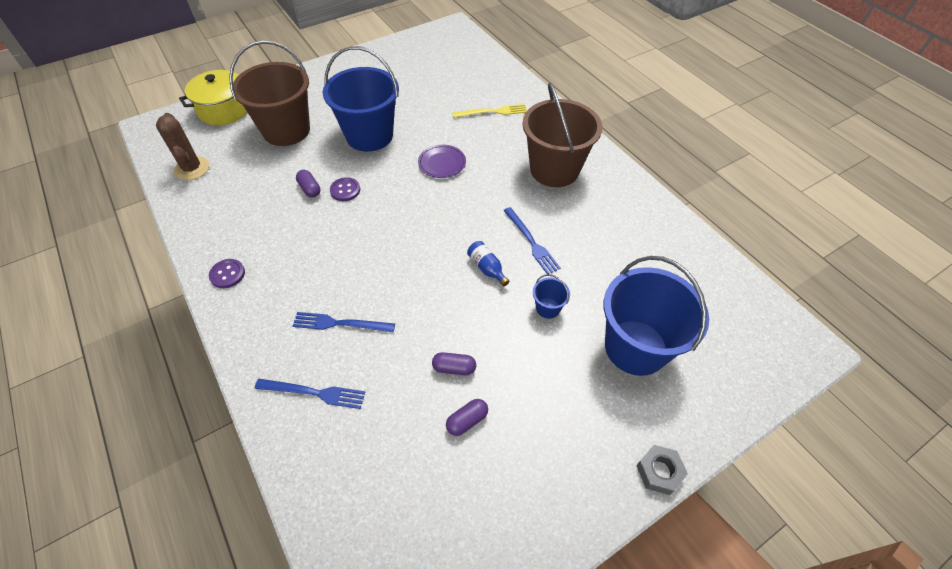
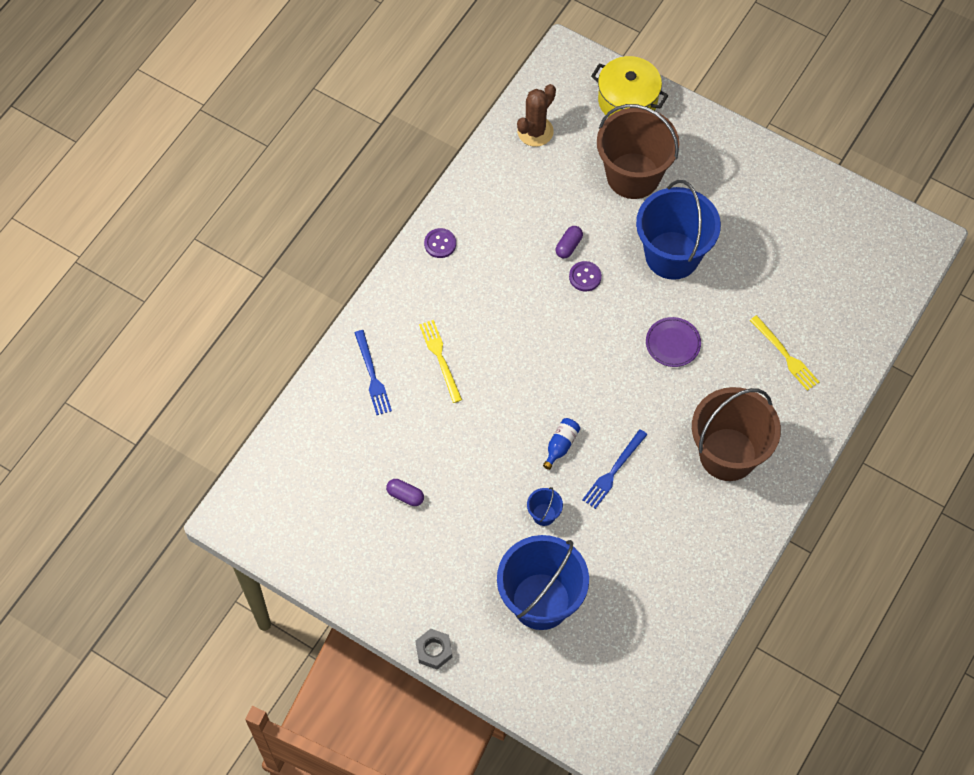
camera: 65 degrees right, 10 degrees up
blue fork [293,312,395,332] -> yellow fork [419,320,462,403]
purple capsule [432,352,476,375] -> none

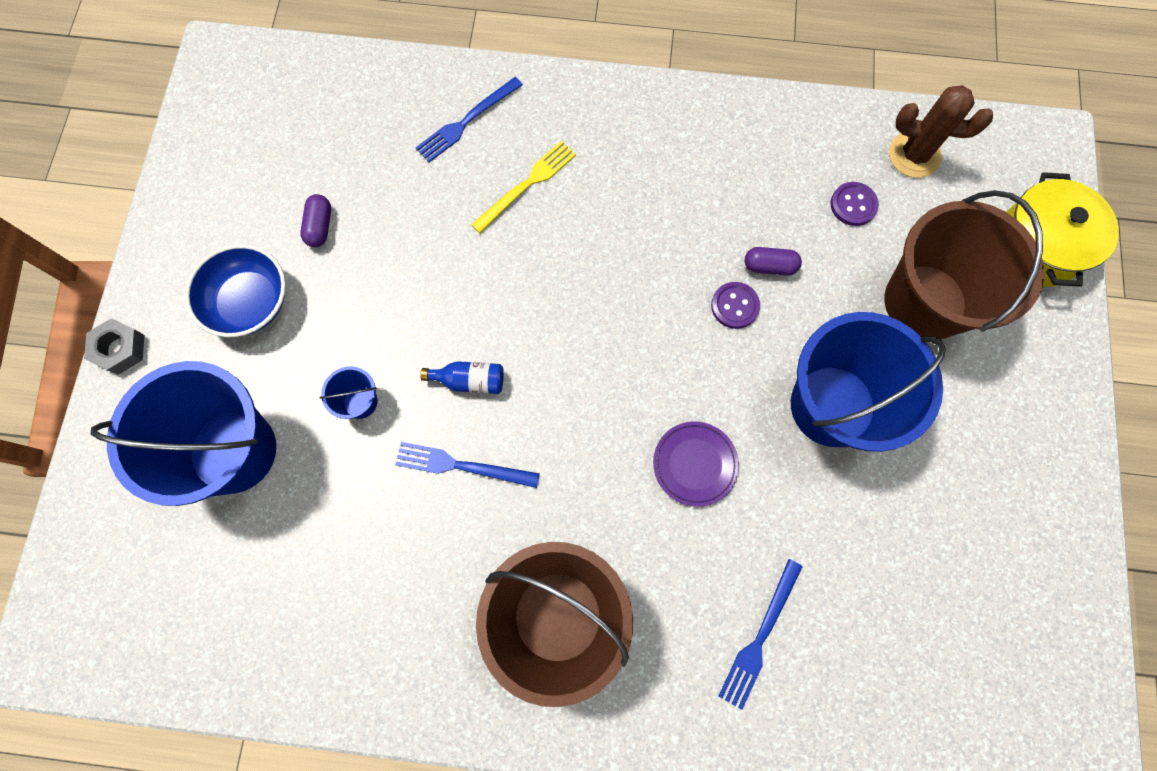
camera: 65 degrees right, 10 degrees up
purple button [424,228,456,258] -> purple button moved to [831,182,879,226]
yellow fork [750,315,819,391] -> blue fork [719,559,803,710]
none -> blue bowl [185,244,286,337]

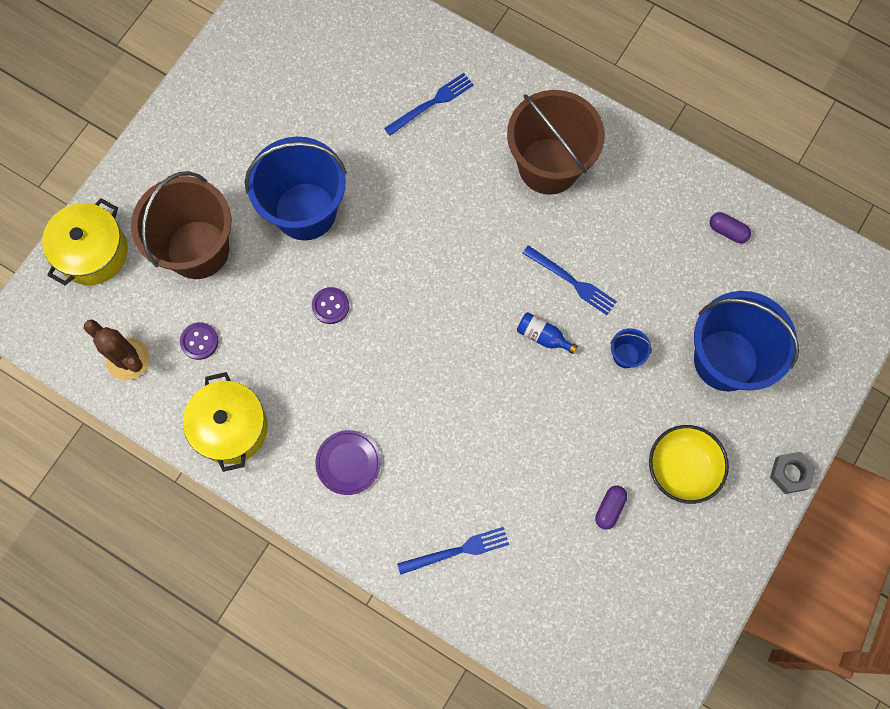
camera: 155 degrees left, 0 degrees up
blue bowl [185,244,286,337] -> yellow bowl [649,425,729,504]
yellow fork [471,141,576,233] -> none
purple plate [653,421,739,507] -> purple plate moved to [315,430,381,495]
purple capsule [745,247,802,276] -> purple capsule moved to [709,212,751,243]
none -> yellow pot [183,372,268,472]

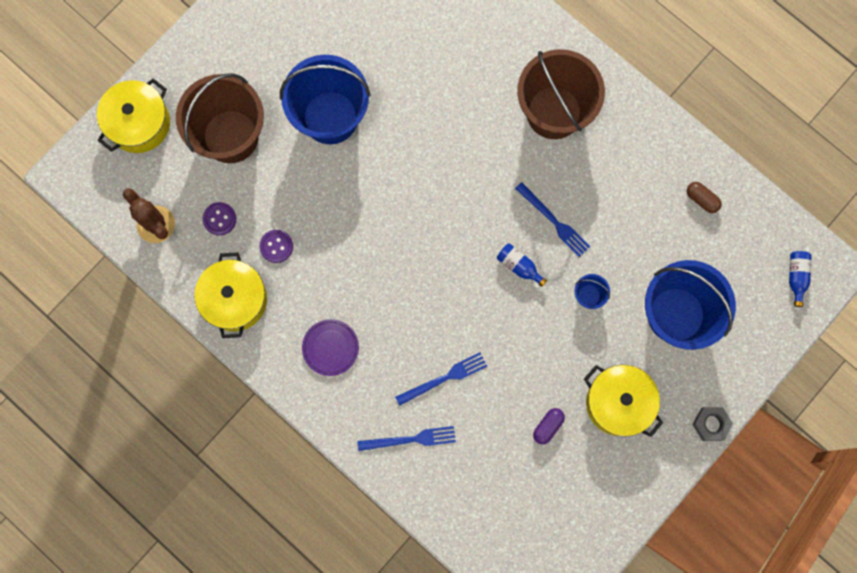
camera: 10 degrees right, 5 degrees up
purple button [312,287,349,324] -> purple button moved to [259,230,293,263]
blue fork [384,73,474,136] -> blue fork moved to [395,352,487,406]
yellow bowl [649,425,729,504] -> yellow pot [584,365,663,437]
purple capsule [709,212,751,243] -> brown capsule [687,182,722,213]
none -> blue bottle [789,251,811,307]

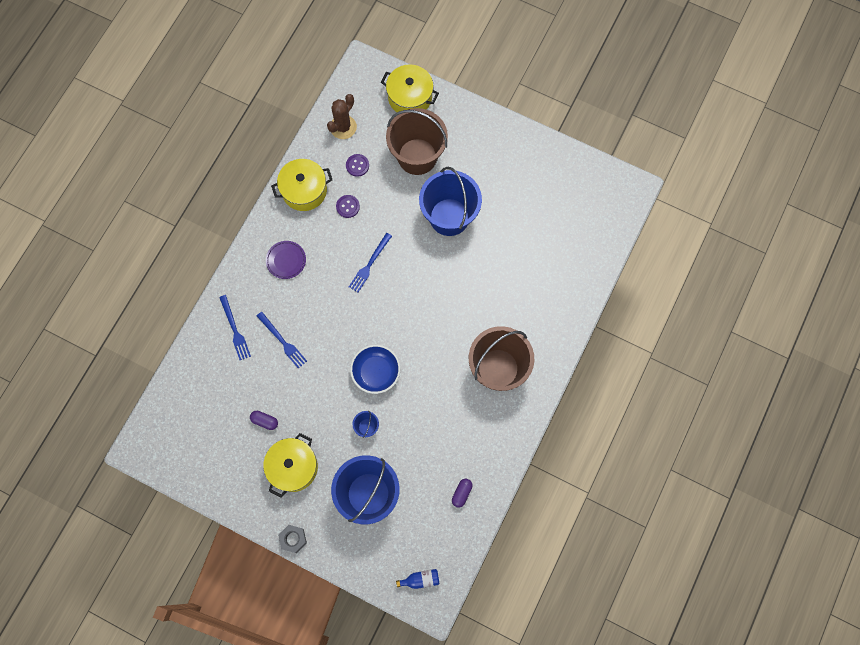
camera: 75 degrees right, 5 degrees down
blue bottle [497,243,547,287] -> blue bowl [350,345,400,394]
blue fork [515,182,590,257] -> blue fork moved to [349,233,392,292]
brown capsule [687,182,722,213] -> purple capsule [452,479,473,508]

